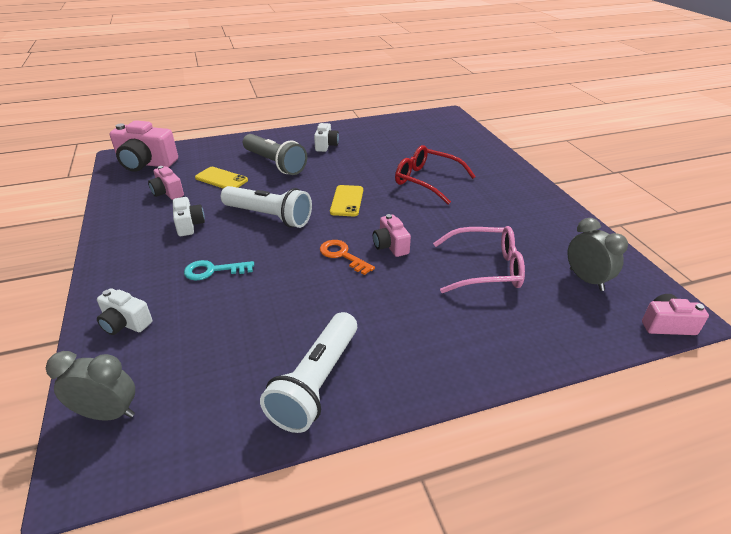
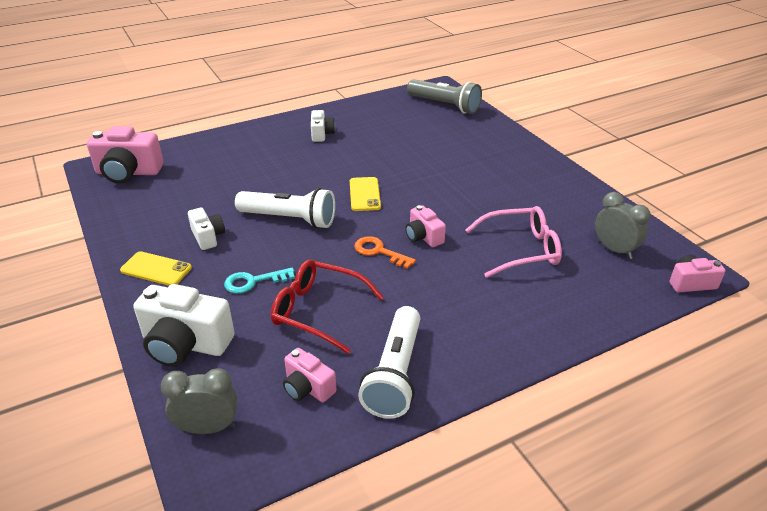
camera: 10 degrees left, 0 degrees up
white camera [97,288,152,335] -> white camera [134,284,235,367], size x1.77
pink camera [148,166,184,200] -> pink camera moved to [283,348,336,402]
yellow phone [195,167,248,189] -> yellow phone moved to [120,251,192,286]
grey flashlight [243,134,307,175] -> grey flashlight moved to [407,79,482,114]
red glasses [395,145,476,204] -> red glasses moved to [271,259,384,354]

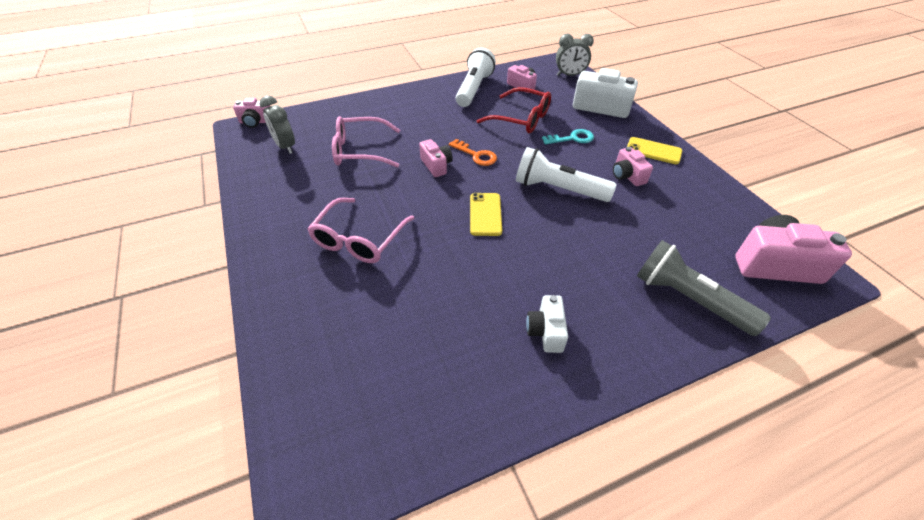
camera: 175 degrees left, 10 degrees up
white camera [188,207,225,250] -> pink camera [613,147,653,186]
grey flashlight [407,79,482,114] -> grey flashlight moved to [637,240,771,336]
none -> pink glasses [308,198,414,263]

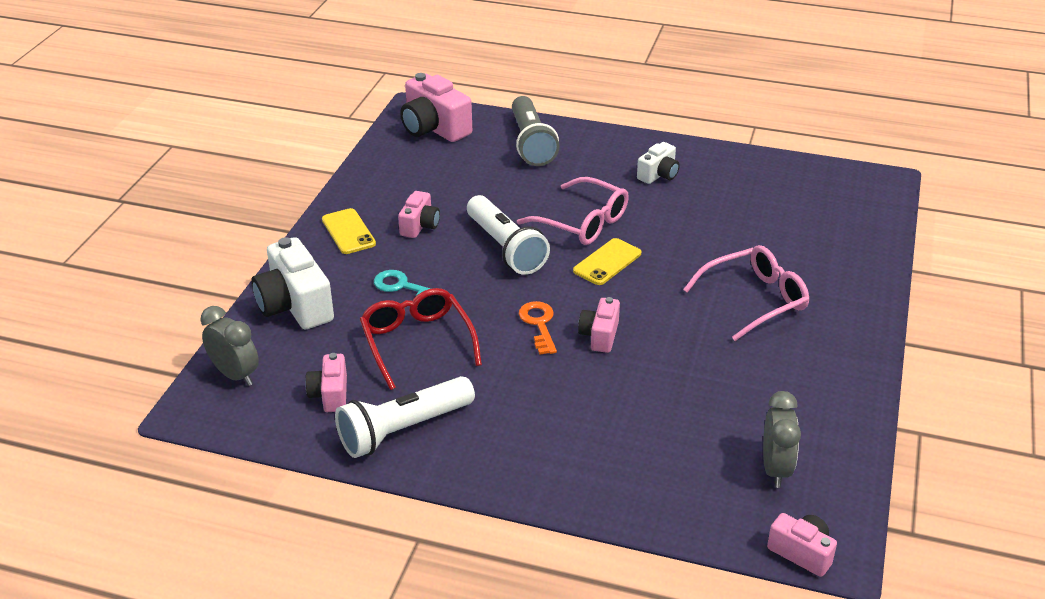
camera: 140 degrees left, 10 degrees down
pink glasses [332,116,400,168] -> pink glasses moved to [517,177,629,245]

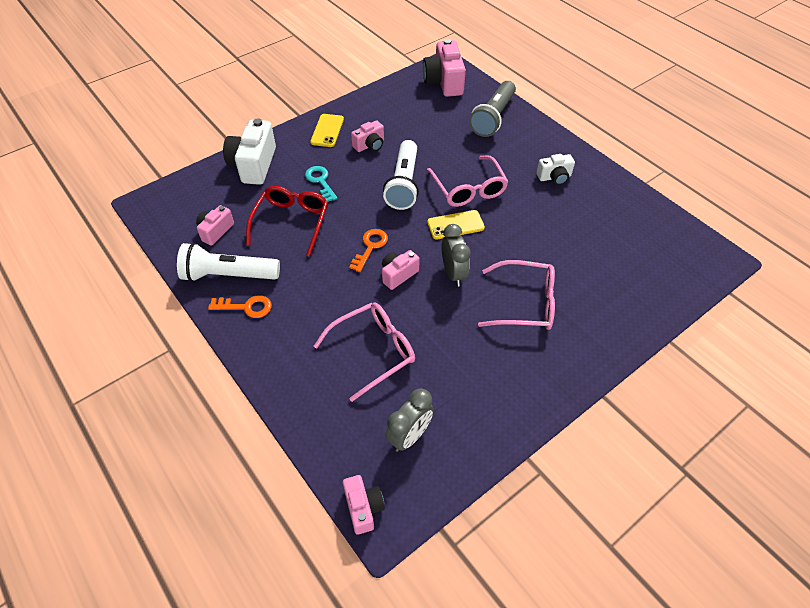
camera: 35 degrees right, 15 degrees up
grey clock [200,306,259,386] -> grey clock moved to [442,224,471,287]
none -> orange key [208,295,272,318]
none -> pink glasses [314,302,415,402]

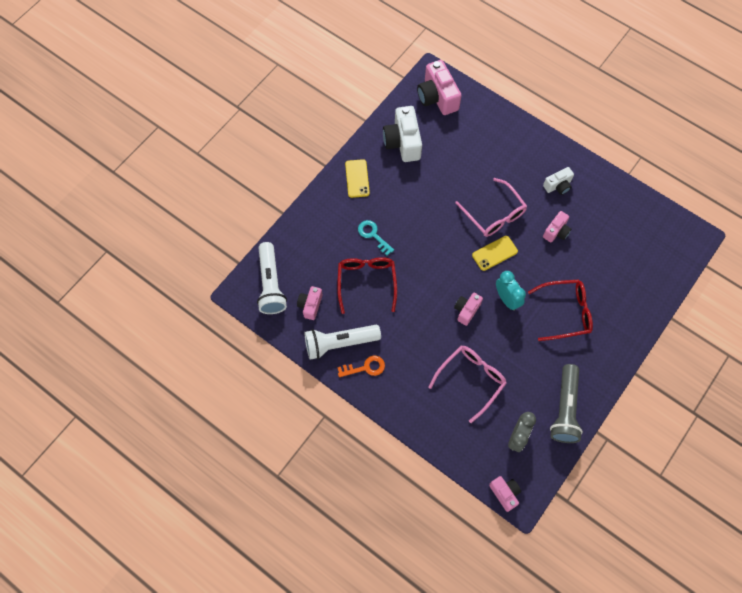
camera: 15 degrees left, 15 degrees up
white camera [223,118,276,185] -> white camera moved to [383,106,422,162]
orange key [349,229,388,272] -> none
pink camera [351,120,384,152] -> pink camera moved to [543,211,571,242]
white flashlight [383,140,419,210] -> white flashlight moved to [257,242,287,314]
grey clock [442,224,471,287] -> turquoise clock [496,271,526,311]
grey flashlight [469,81,516,137] -> grey flashlight moved to [550,364,583,443]
pink glasses [478,260,555,330] -> red glasses [528,280,593,341]

